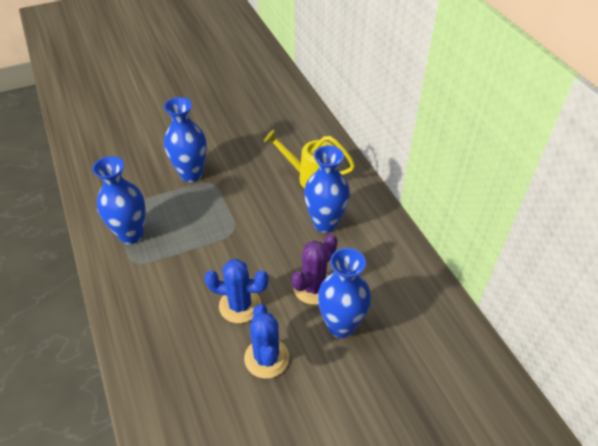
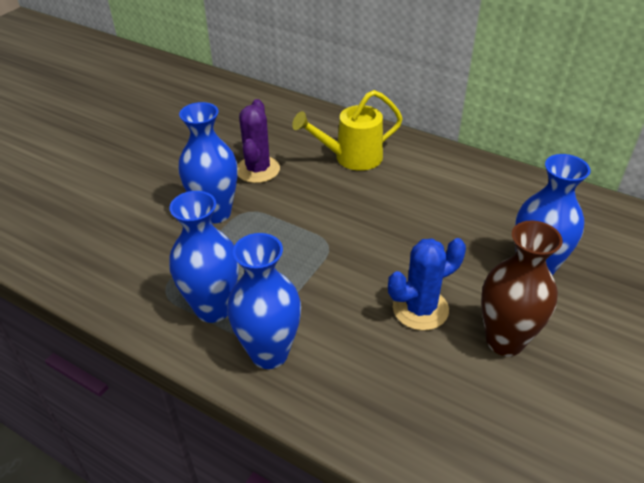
camera: 35 degrees left, 5 degrees down
blue cactus [244,304,289,379] -> brown vase [481,220,563,356]
purple cactus [292,234,337,305] -> purple cactus moved to [237,99,280,183]
blue vase [304,145,350,233] -> blue vase moved to [227,233,301,369]

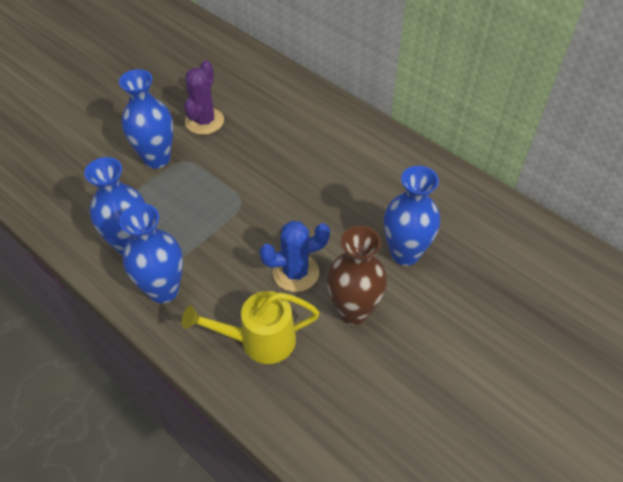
camera: 10 degrees right, 10 degrees up
yellow watering can [292,90,403,171] -> yellow watering can moved to [182,291,320,364]

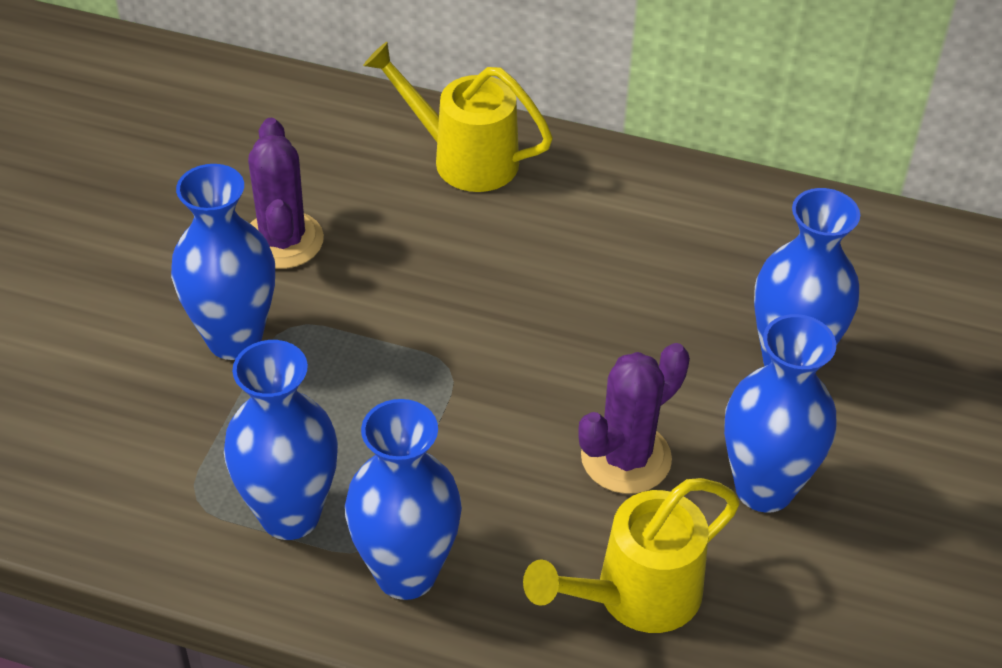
camera: 25 degrees left, 5 degrees down
blue cactus [259,221,330,292] -> purple cactus [578,343,690,494]
brown vase [327,226,387,325] -> blue vase [724,314,836,513]
none -> yellow watering can [363,42,553,192]

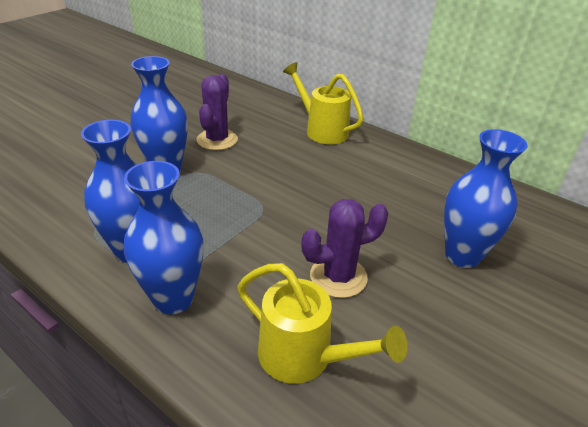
camera: 20 degrees right, 10 degrees down
yellow watering can [523,478,740,633] -> yellow watering can turned 135 degrees counterclockwise [237,263,408,384]
blue vase [724,314,836,513] -> none

